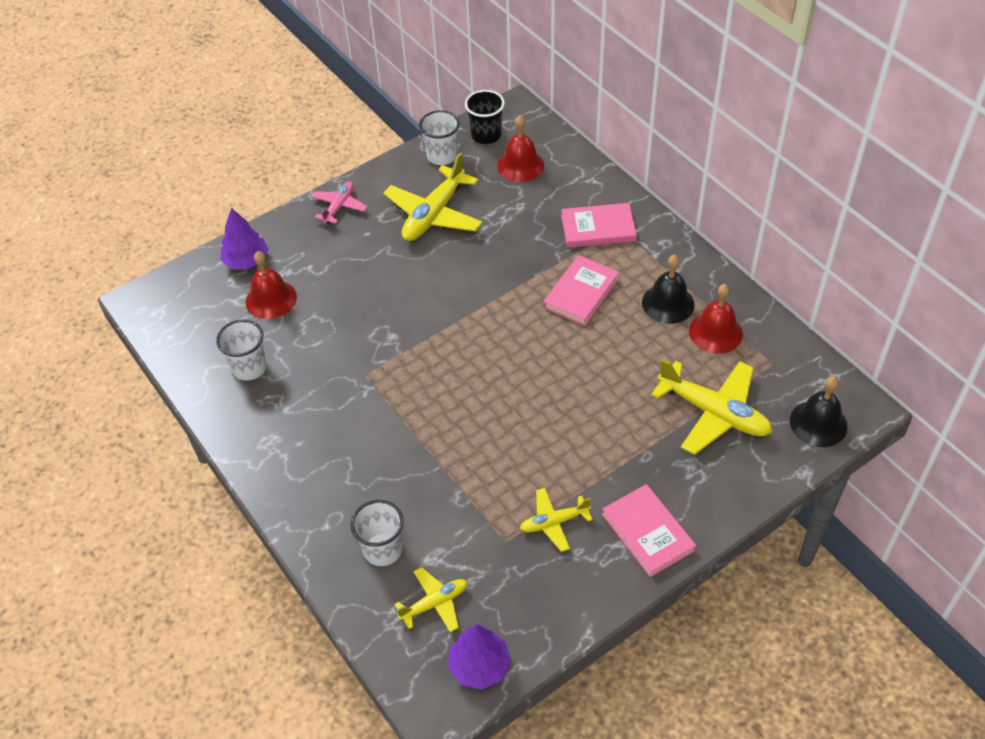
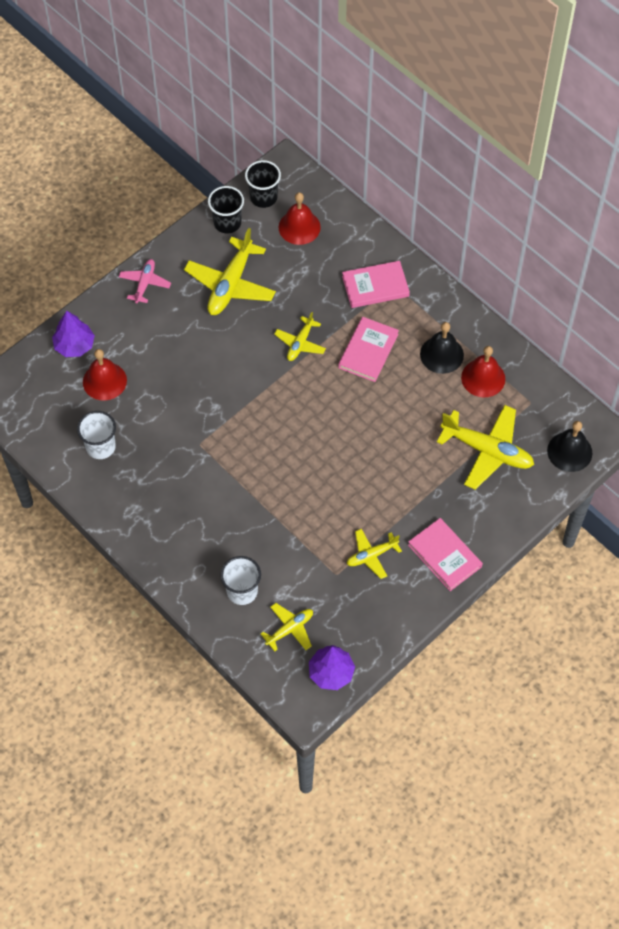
camera: 10 degrees left, 10 degrees up
white cup [419,110,460,165] -> black cup [208,186,244,233]
none -> yellow plane [274,312,326,361]

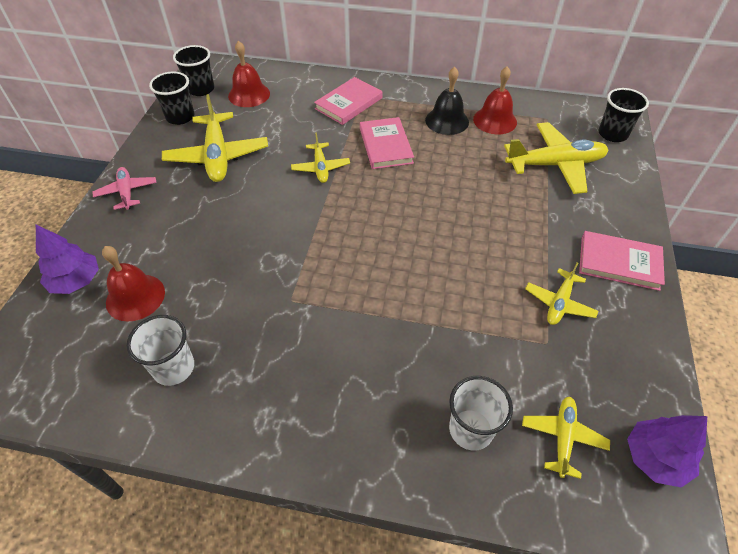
camera: 35 degrees left, 10 degrees down
black bell [547,421,592,472] -> black cup [599,88,649,142]

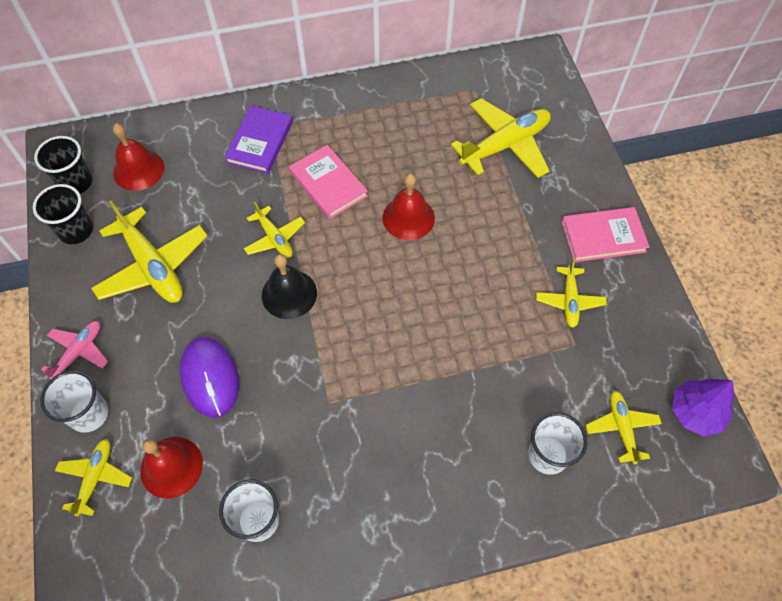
camera: 25 degrees left, 10 degrees up
purple tree [36,225,99,294] -> yellow plane [55,439,132,516]
pink plane [92,167,157,210] -> pink plane turned 75 degrees clockwise [41,321,108,380]
pink book [314,77,383,125] -> purple book [224,106,293,174]
black bell [425,67,469,135] -> black bell moved to [262,254,317,319]
red bell [473,66,517,134] -> red bell moved to [383,174,435,240]
black cup [599,88,649,142] -> none
none -> white cup [40,370,108,433]
none -> purple mouse [180,337,239,418]

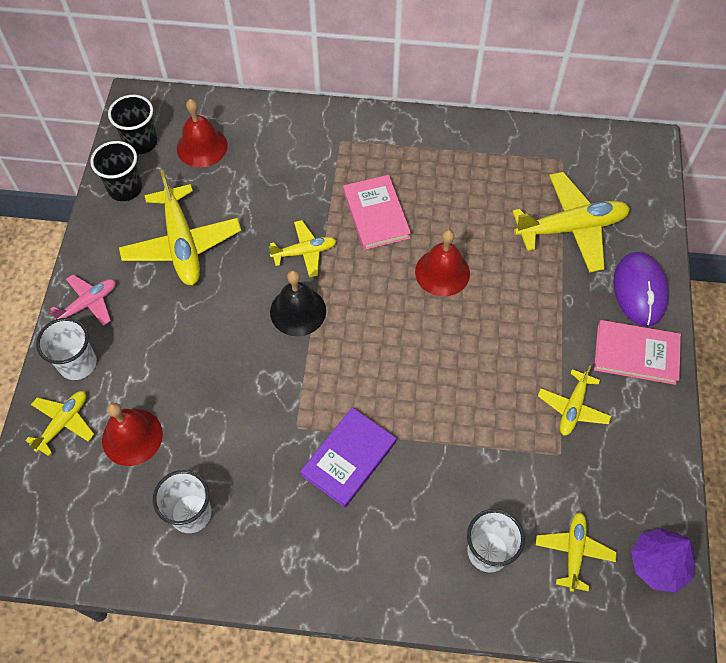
camera: 20 degrees right, 0 degrees up
purple mouse [180,337,239,418] -> purple mouse moved to [613,252,669,327]
purple book [224,106,293,174] -> purple book moved to [300,407,396,508]
yellow plane [244,202,305,258] -> yellow plane turned 90 degrees counterclockwise [269,220,336,278]

